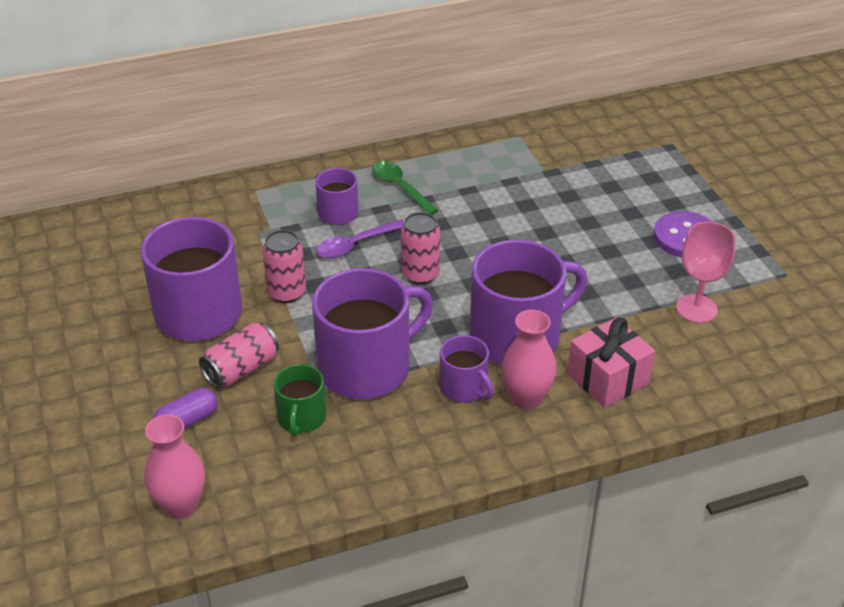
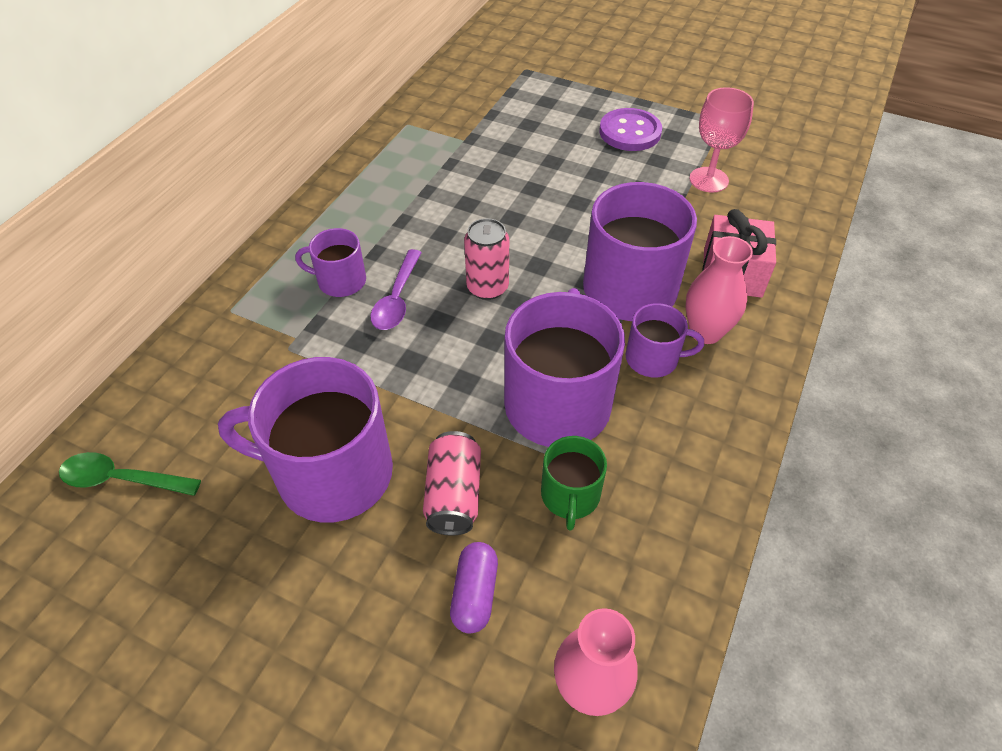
camera: 45 degrees left, 10 degrees up
pink can [262,230,306,303] -> none
green mug [273,364,326,436] -> green mug turned 45 degrees clockwise [541,436,607,530]
green spoon [372,161,438,215] -> green spoon moved to [59,452,201,496]

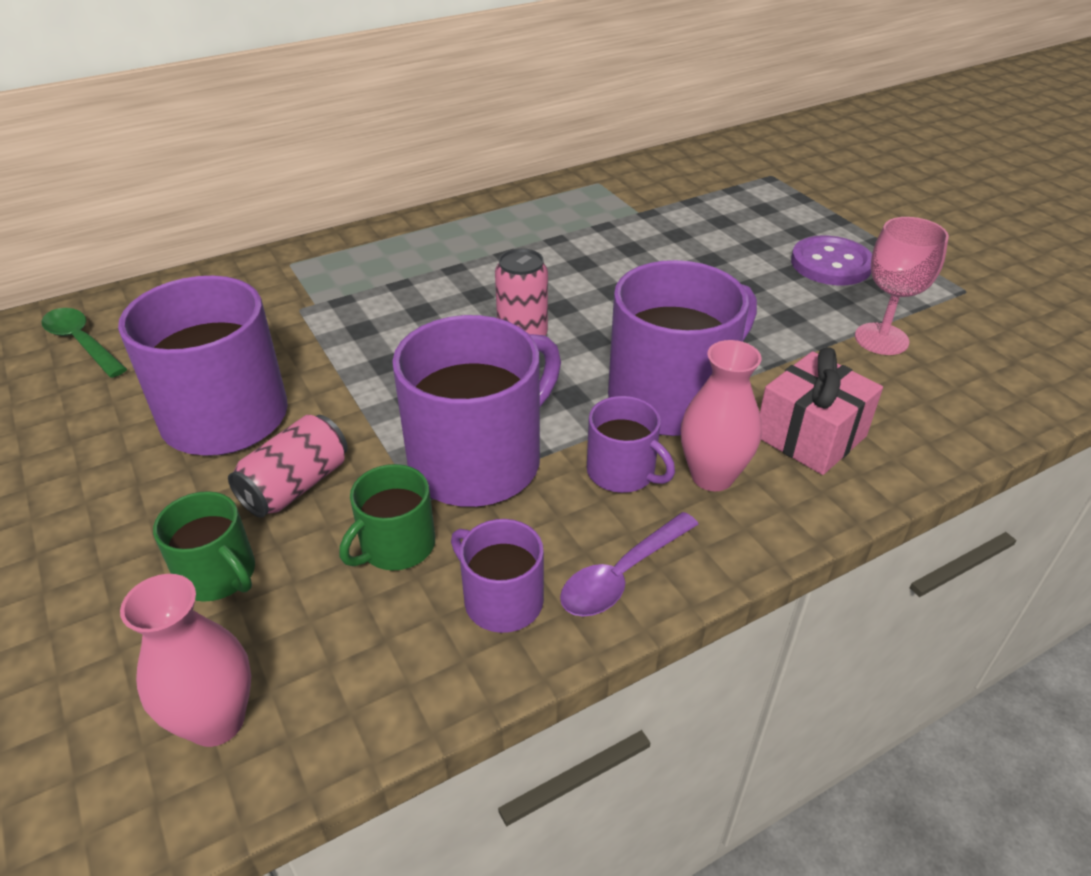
camera: 35 degrees right, 10 degrees down
purple mug [295,228,366,297] -> purple mug moved to [451,519,544,633]
purple spoon [370,249,422,330] -> purple spoon moved to [560,512,699,616]
purple capsule [450,542,498,634] -> green mug [153,491,255,602]

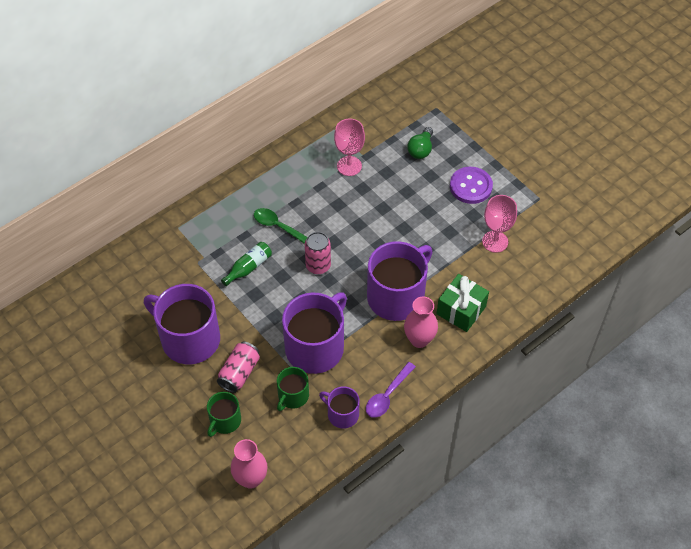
camera: 10 degrees left, 15 degrees up
green spoon [41,308,127,378] -> green spoon moved to [254,208,307,244]
green mug [153,491,255,602] -> green mug turned 90 degrees clockwise [207,392,241,437]
purple mug [587,396,675,493] -> none
pink gift [760,347,883,475] -> green gift [437,274,489,332]
none -> green bottle [221,242,272,286]
none -> pink goblet [334,119,365,176]
none -> green light bulb [408,127,433,159]

